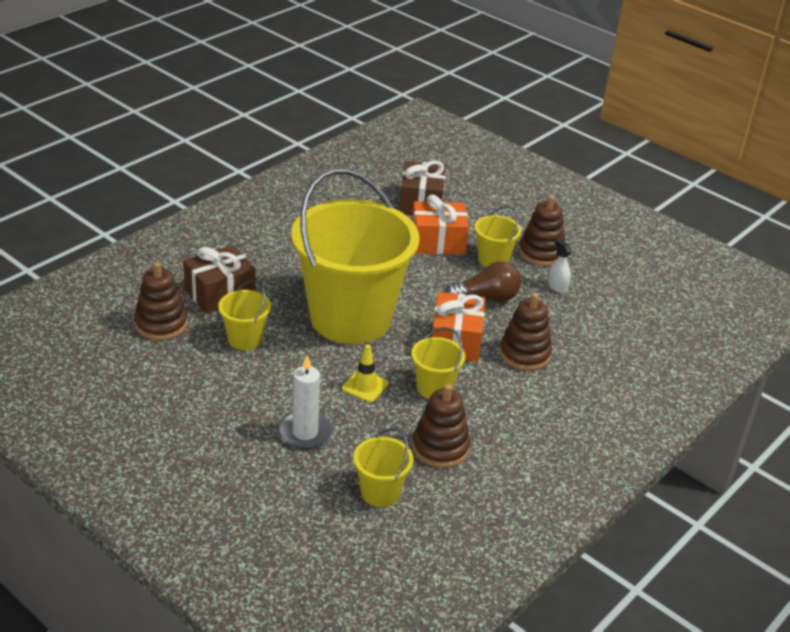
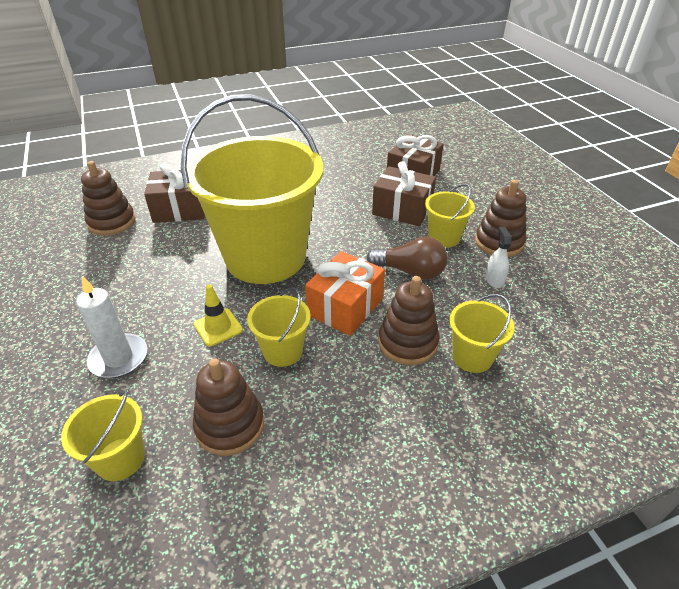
camera: 30 degrees right, 5 degrees up
yellow bucket [218,280,271,350] -> yellow bucket moved to [449,294,515,373]
orange gift [412,194,469,255] -> brown gift [372,161,436,226]

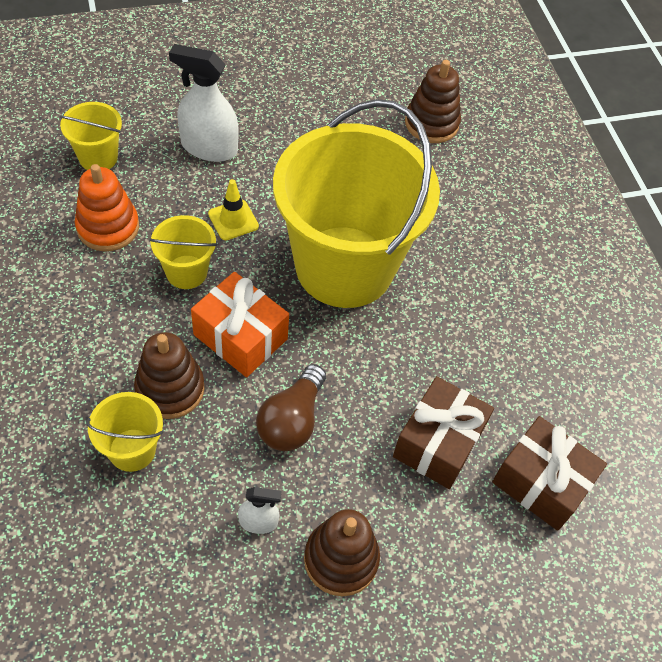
camera: 90 degrees right, 15 degrees up
white candle [76,276,147,378] -> white spray bottle [169,44,239,162]
brown gift [144,163,205,223] -> none
brown stacking toy [193,358,264,456] -> orange stacking toy [75,164,139,252]
yellow bucket [425,184,475,247] -> none

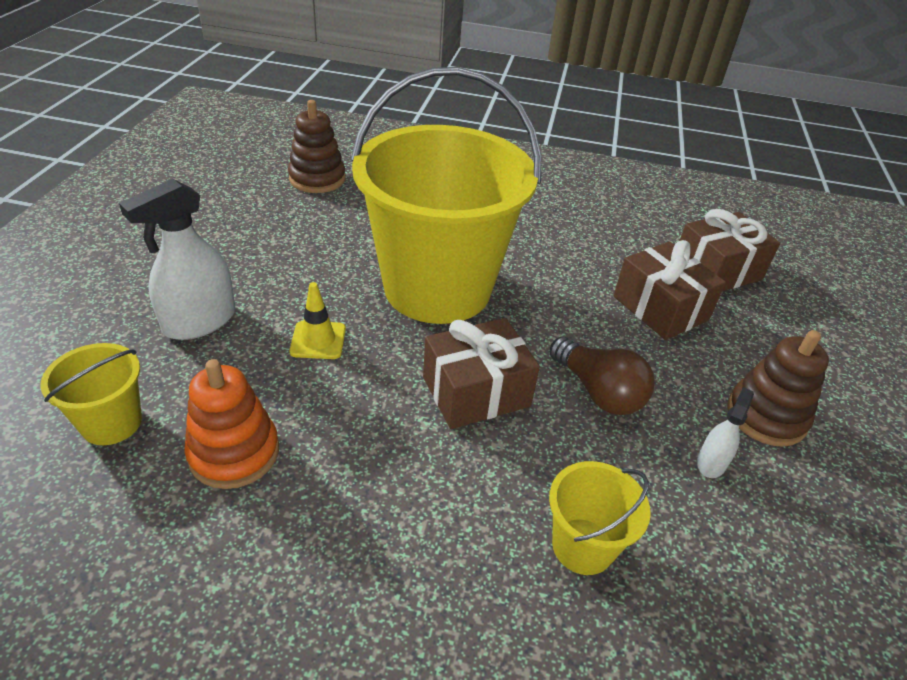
camera: 60 degrees left, 15 degrees down
brown stacking toy [134,332,205,419] -> none
yellow bucket [149,215,217,289] -> none
orange gift [191,272,289,377] -> brown gift [423,318,540,429]

